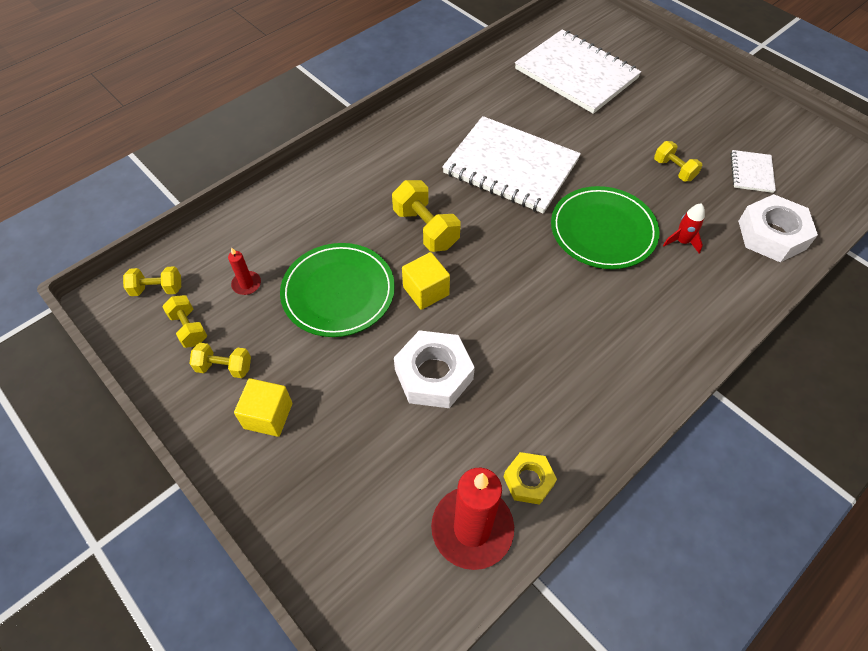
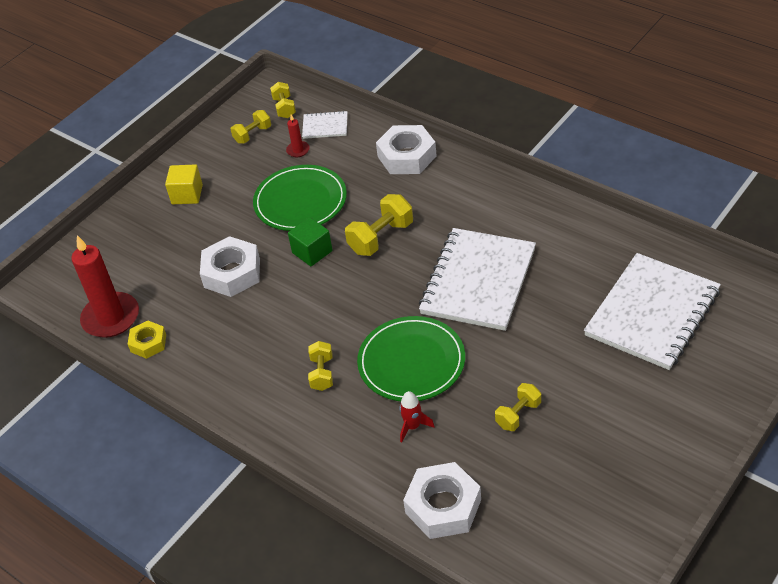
camera: 85 degrees right, 10 degrees down
yellow dumbbell [189,343,251,378] -> yellow dumbbell moved to [308,341,333,391]
yellow cube [402,252,450,310] -> green cube [288,217,333,266]
white notebook [731,150,776,193] -> white notebook moved to [302,111,348,139]
none -> white nut [376,125,437,174]

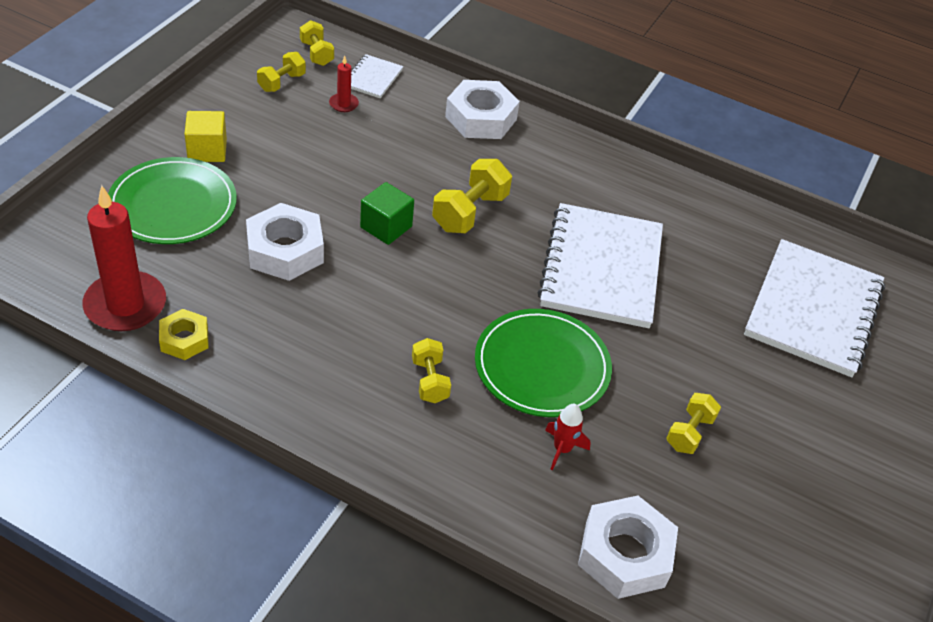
camera: 20 degrees left, 0 degrees up
green plate [253,165,347,231] -> green plate moved to [108,157,237,244]
white notebook [302,111,348,139] -> white notebook turned 60 degrees counterclockwise [351,54,403,98]

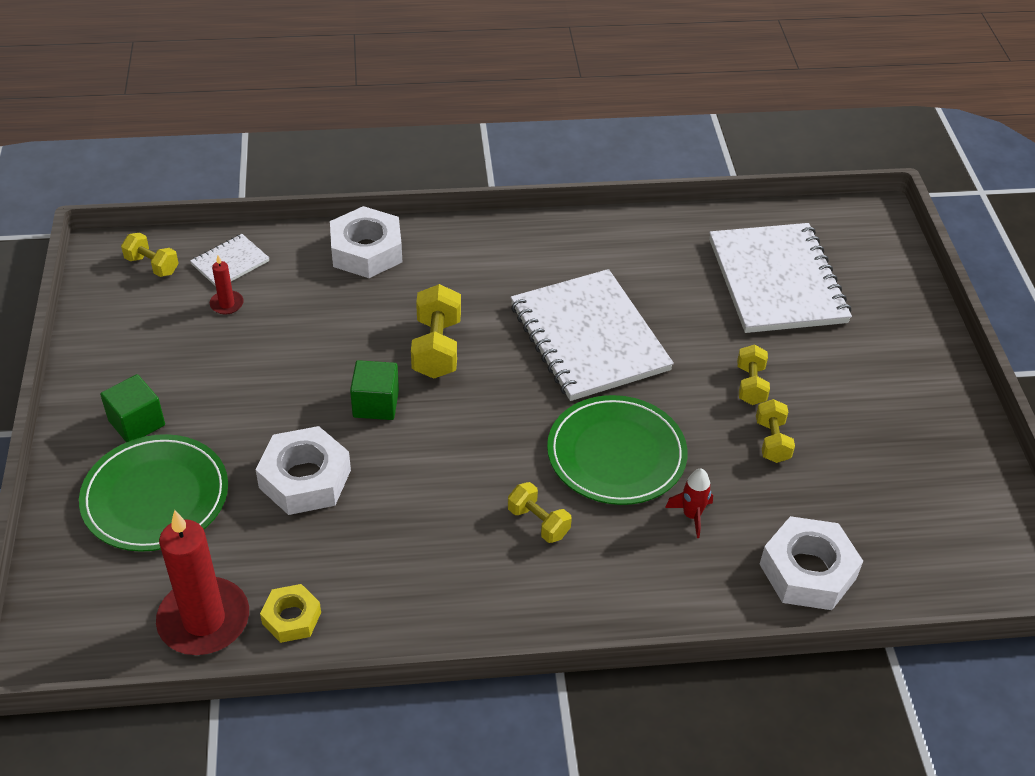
camera: 30 degrees left, 0 degrees up
yellow cube [185,111,227,162] -> green cube [100,374,165,442]
yellow dumbbell [257,52,306,92] -> yellow dumbbell moved to [737,345,770,405]
white notebook [351,54,403,98] -> white notebook turned 60 degrees clockwise [190,234,269,286]

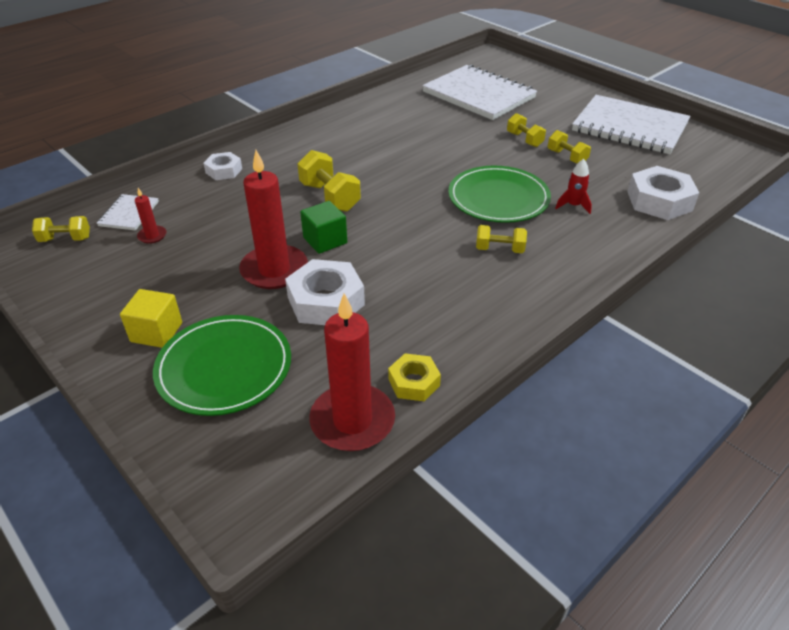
camera: 35 degrees left, 5 degrees down
green cube [100,374,165,442] -> yellow cube [120,289,182,348]
white nut [330,206,402,278] -> white nut [203,152,242,180], size x0.59
white notebook [511,269,674,401] -> white notebook moved to [572,95,691,154]
none -> red candle [239,150,308,289]

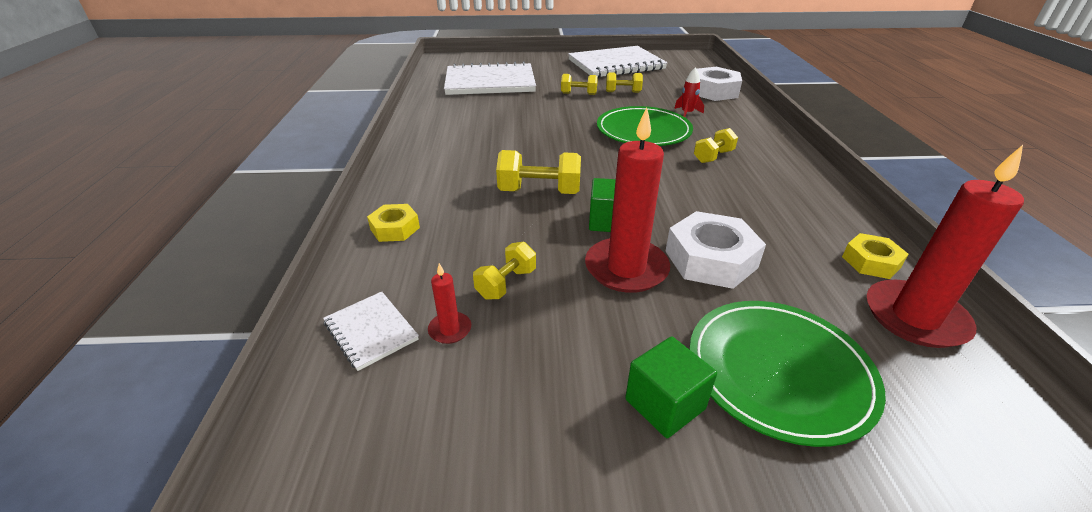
camera: 50 degrees left, 5 degrees down
yellow dumbbell [32,216,90,242] -> yellow dumbbell moved to [473,242,536,300]
yellow cube [120,289,182,348] -> green cube [625,336,717,438]
white nut [203,152,242,180] -> yellow nut [367,204,420,242]

